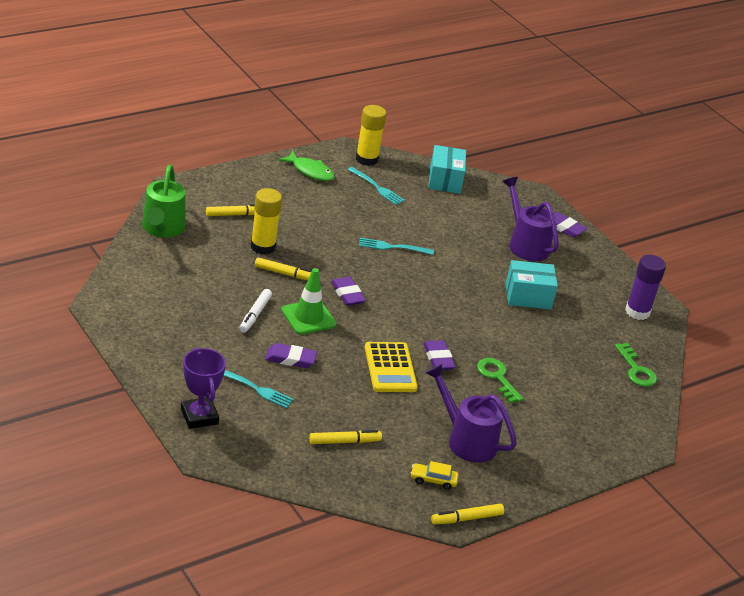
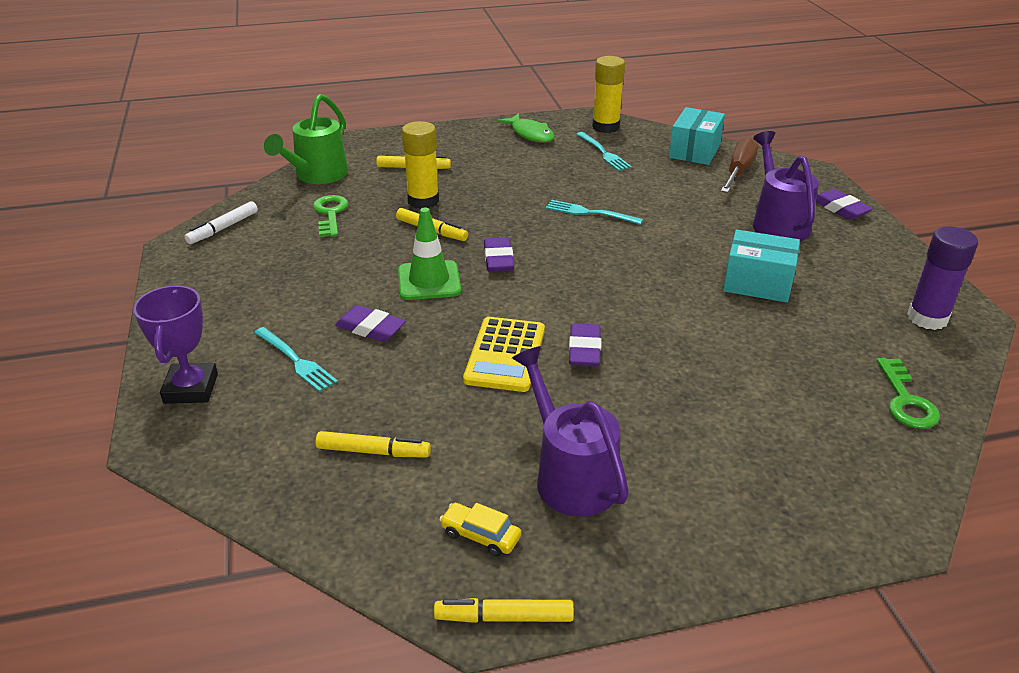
camera: 25 degrees right, 0 degrees up
white marker [239,289,272,333] -> white marker moved to [184,201,258,244]
green key [477,358,524,403] -> green key moved to [313,195,348,237]
none -> brown screwdriver [721,138,758,193]

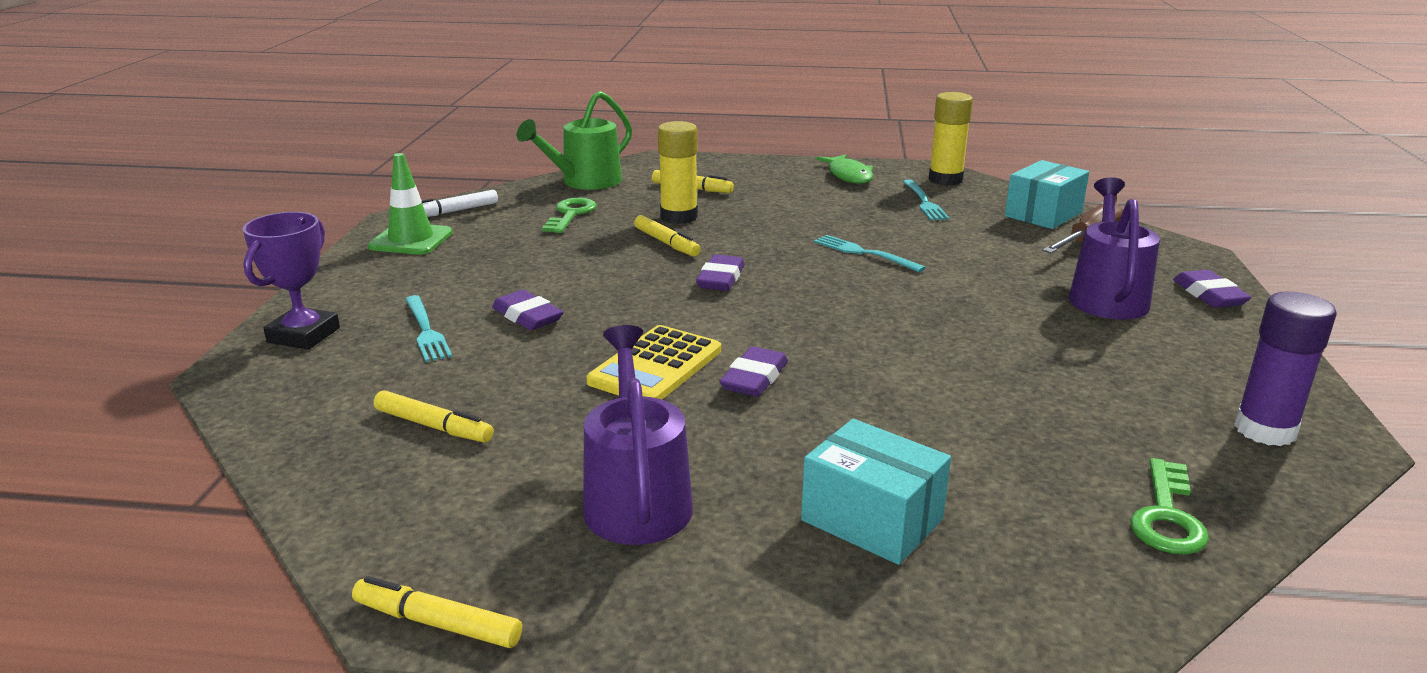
camera: 20 degrees right, 10 degrees down
green traffic cone [398,208,461,300] -> green traffic cone moved to [368,153,453,255]
yellow car [439,503,521,557] -> none
turquoise box [723,229,800,302] -> turquoise box moved to [801,419,951,565]

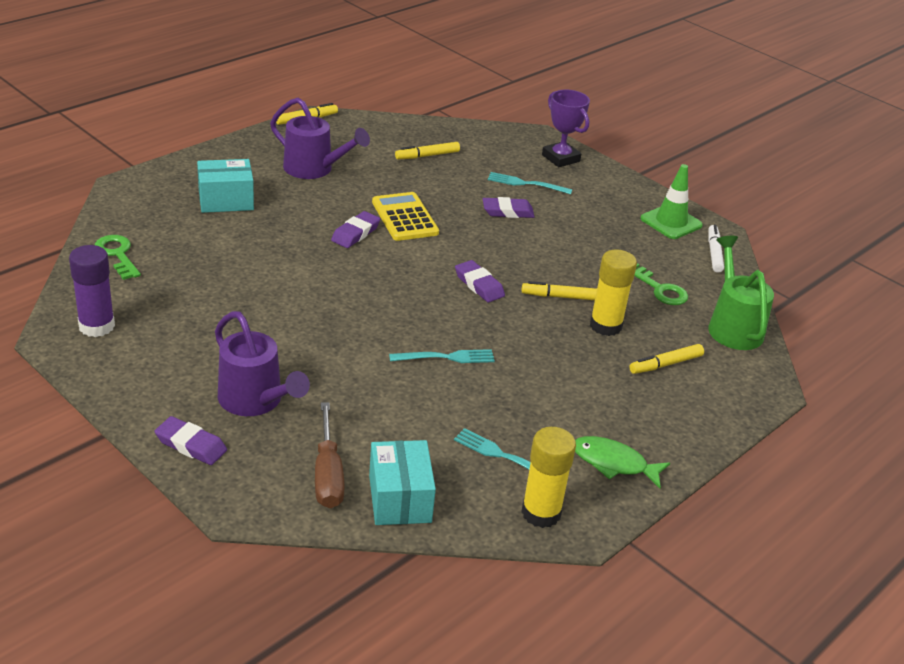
camera: 125 degrees right, 10 degrees up
purple eraser [720,346,788,397] -> purple eraser turned 60 degrees clockwise [331,211,380,248]

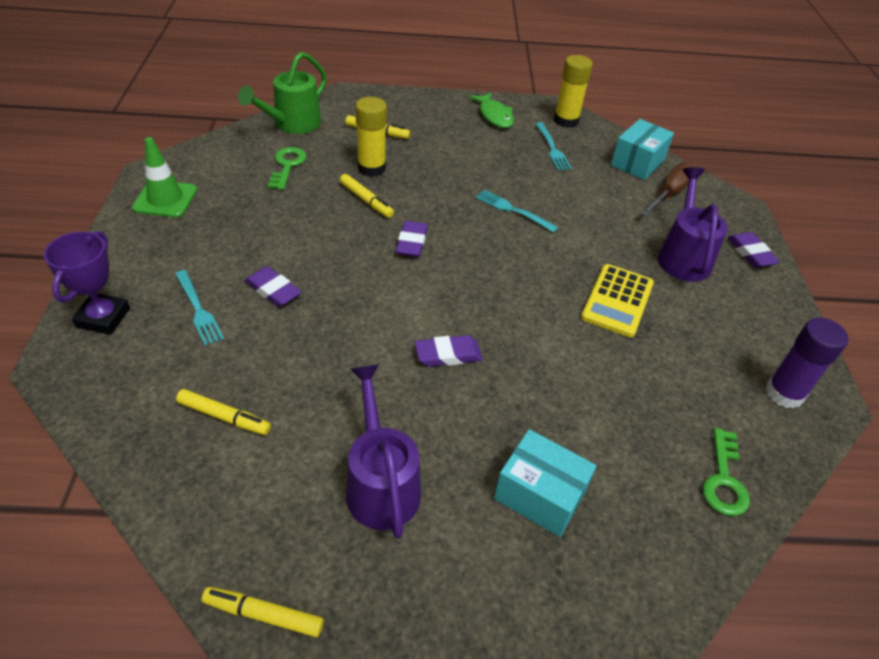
camera: 135 degrees left, 10 degrees up
yellow calculator [372,192,439,241] -> yellow calculator moved to [581,264,654,337]
white marker [708,224,724,273] -> none

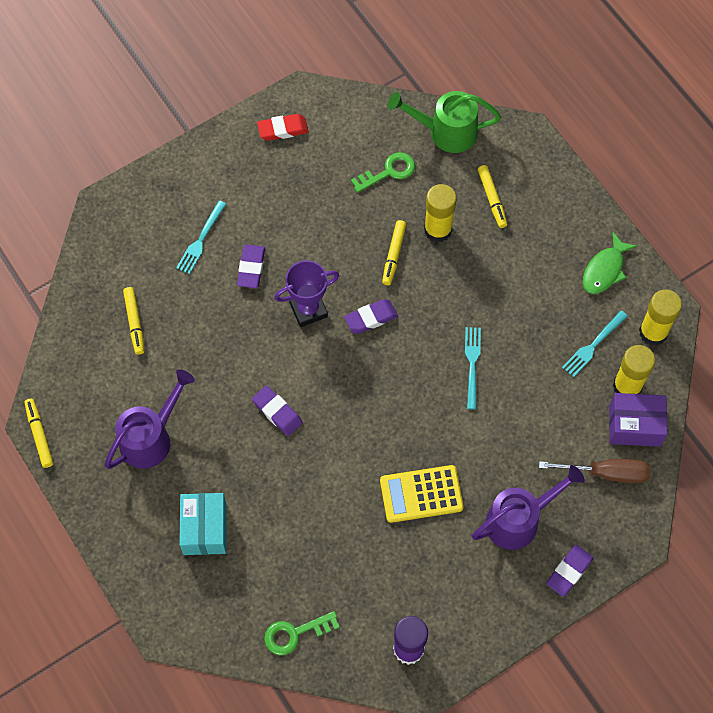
camera: 60 degrees right, 20 degrees up
purple trophy [44,231,130,335] -> purple trophy moved to [274,260,339,327]
green traffic cone [132,137,197,217] -> red eraser [257,114,308,141]
turquoise box [611,119,674,180] -> purple box [609,393,667,447]
none -> yellow glue stick [613,345,655,394]

